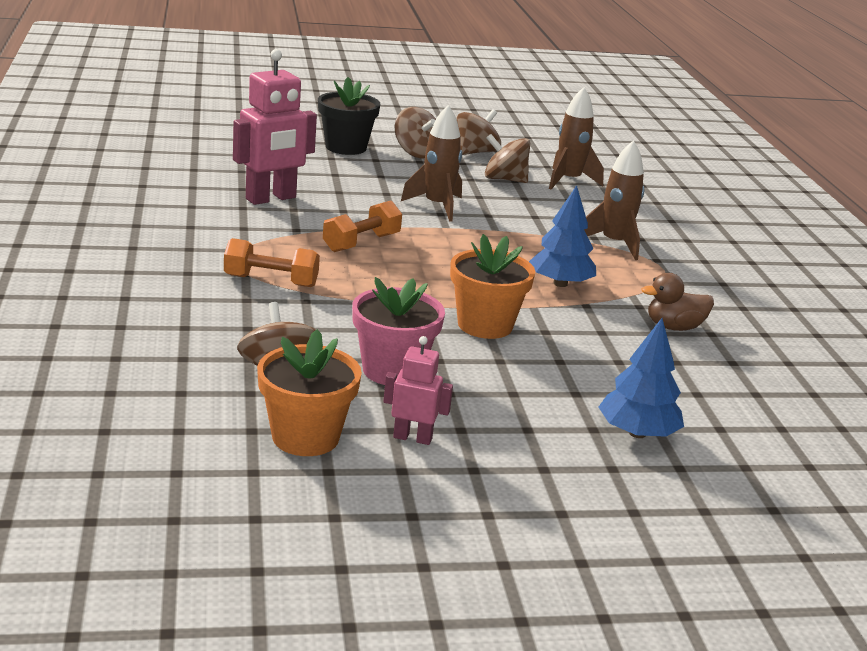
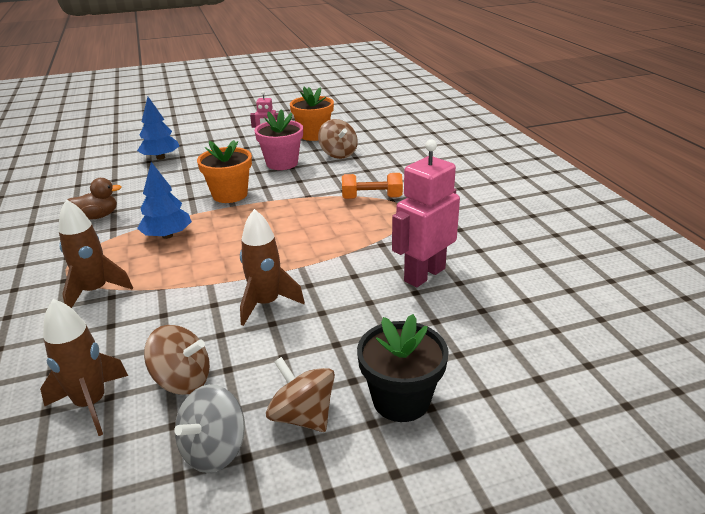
camera: 175 degrees right, 5 degrees up
orange dumbbell [323,200,402,252] -> none
brown spinning top [456,109,501,155] -> grey spinning top [174,384,245,473]

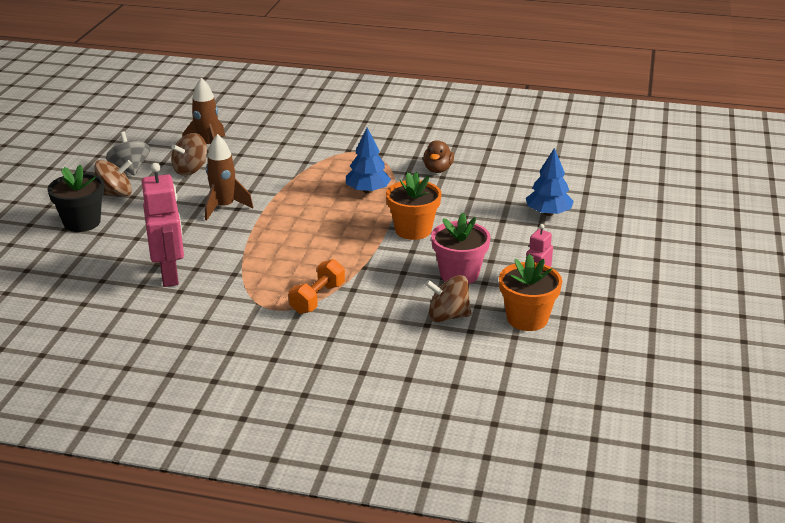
camera: 120 degrees right, 0 degrees up
brown rocket [58,199,133,308] -> none

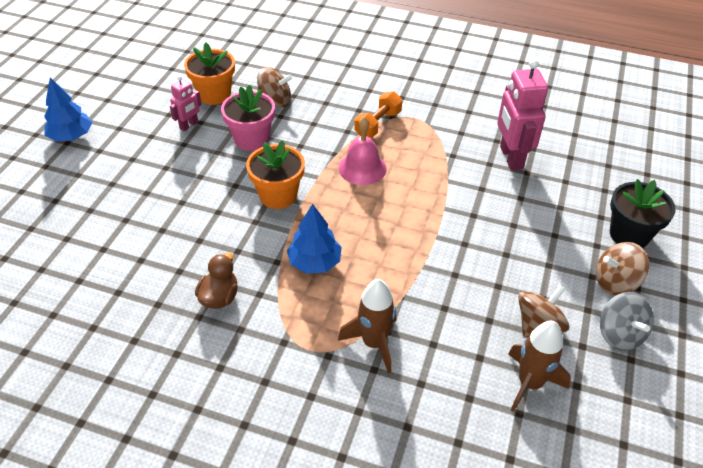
camera: 175 degrees left, 15 degrees up
brown rocket [205,134,253,220] -> brown rocket moved to [338,279,396,373]
blue tree [526,148,574,216] -> blue tree moved to [44,78,92,141]
none -> pink bell [339,117,387,185]

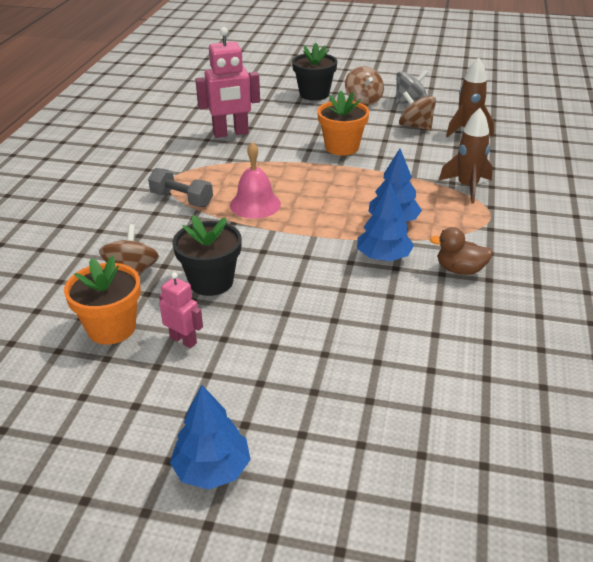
camera: 95 degrees left, 10 degrees down
pink flower pot [221,85,275,151] -> black flower pot [173,215,242,296]
orange flower pot [246,140,305,209] -> orange flower pot moved to [317,90,369,156]
orange dumbbell [354,91,402,138] -> grey dumbbell [148,168,213,207]
none -> blue tree [357,182,414,261]

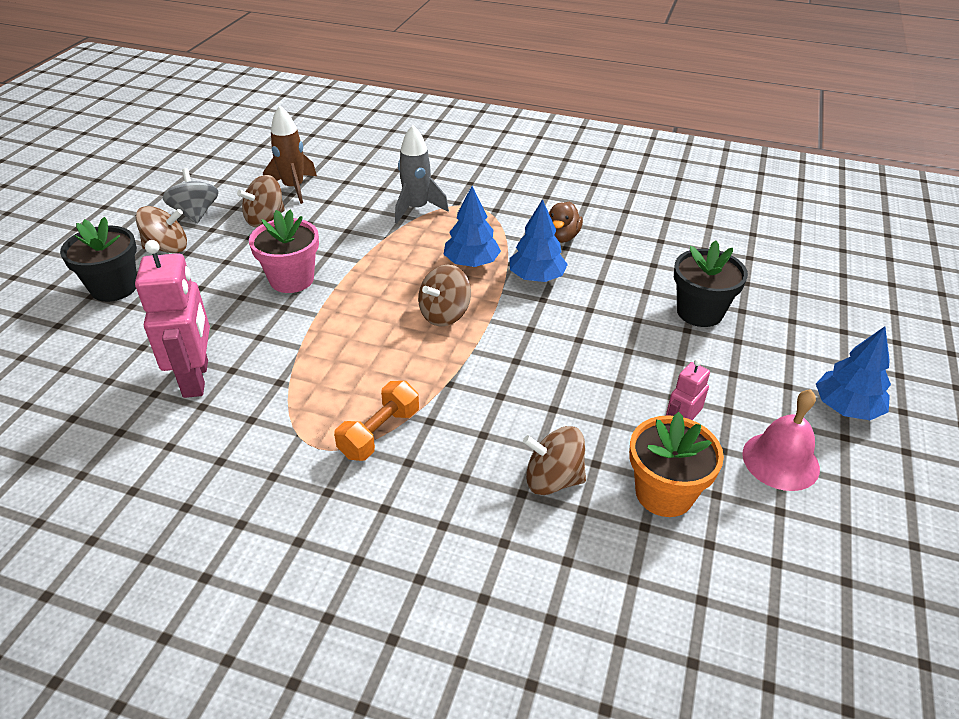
camera: 85 degrees left, 5 degrees up
grey dumbbell [148,168,213,207] -> orange dumbbell [334,381,419,461]
black flower pot [173,215,242,296] -> black flower pot moved to [674,241,748,327]
pink bell [230,142,281,219] -> pink bell moved to [742,389,820,491]
orange flower pot [317,90,369,156] -> pink flower pot [249,210,319,293]
brown rocket [439,108,493,203] -> grey rocket [395,125,449,223]
none -> brown spinning top [418,264,471,327]

